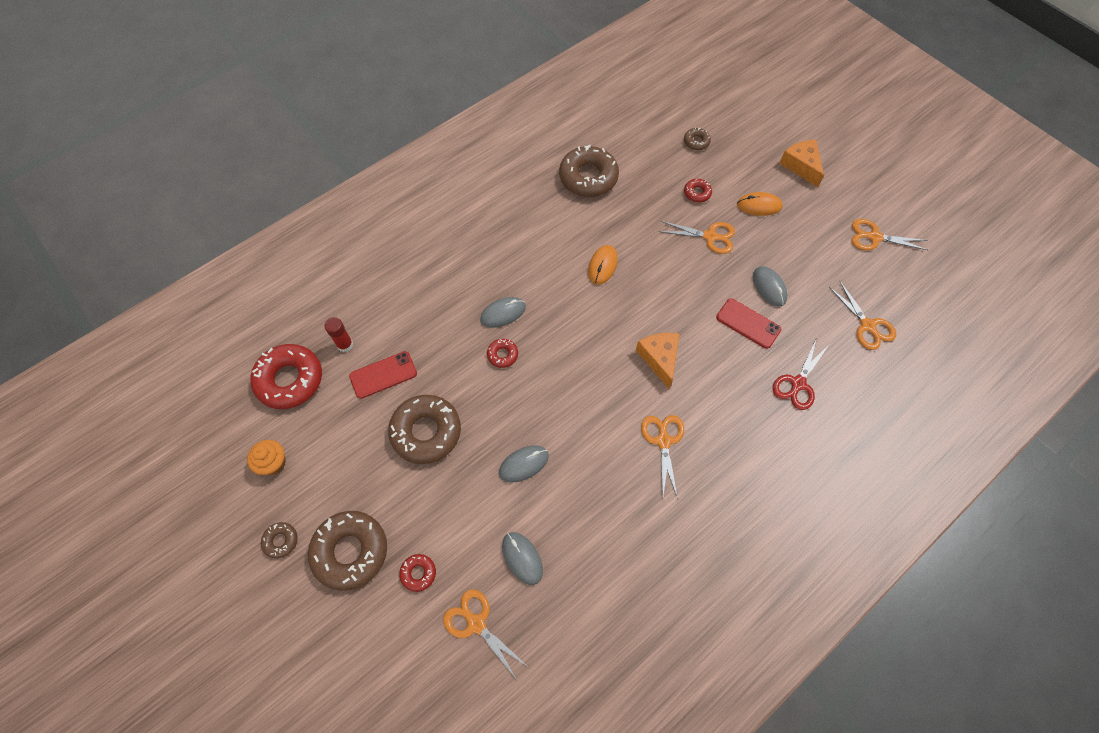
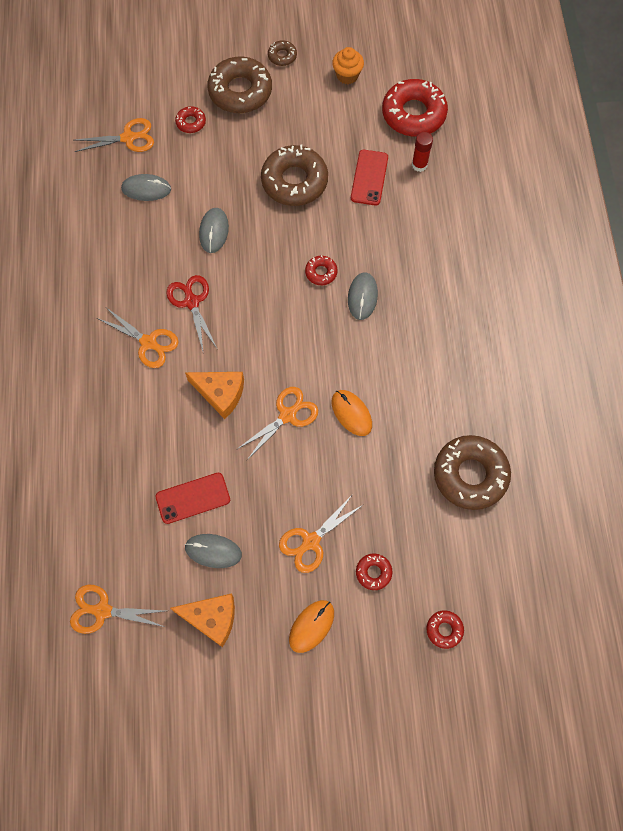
camera: 125 degrees right, 5 degrees up
brown donut [684,127,711,150] -> red donut [426,610,464,649]
red scissors [773,338,829,410] -> red scissors moved to [166,275,217,351]
orange cheese [779,140,824,187] -> orange cheese moved to [170,593,235,647]
orange scissors [852,219,929,251] -> orange scissors moved to [237,387,318,460]

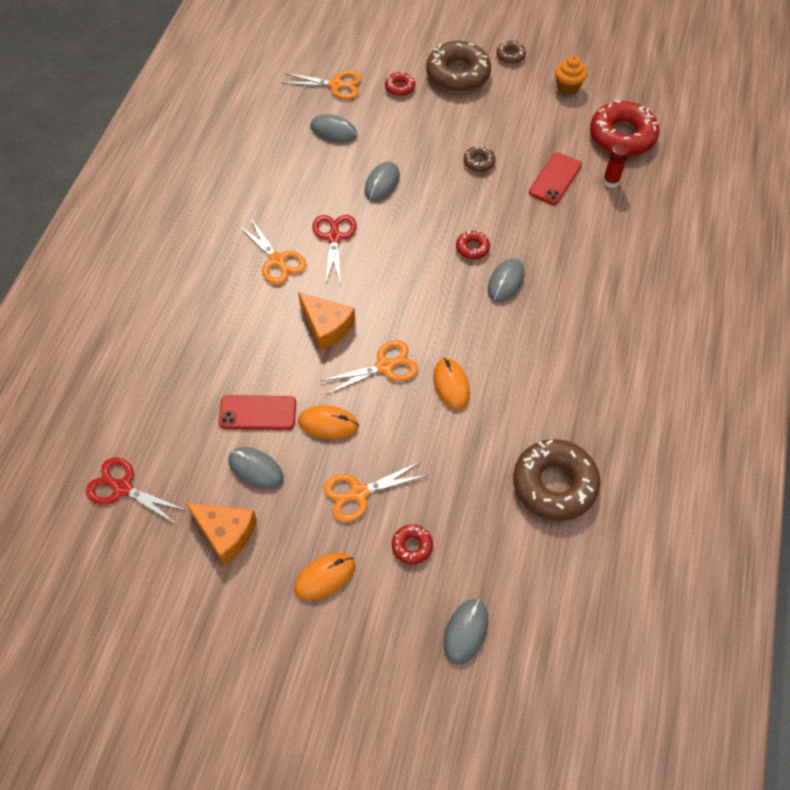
camera: 20 degrees right, 10 degrees down
orange scissors [70,585,165,634] -> red scissors [86,458,187,525]
brown donut [261,145,328,206] -> brown donut [463,145,496,172], size x0.46
red donut [426,610,464,649] -> grey mouse [444,599,488,665]
none -> orange mouse [298,405,359,439]

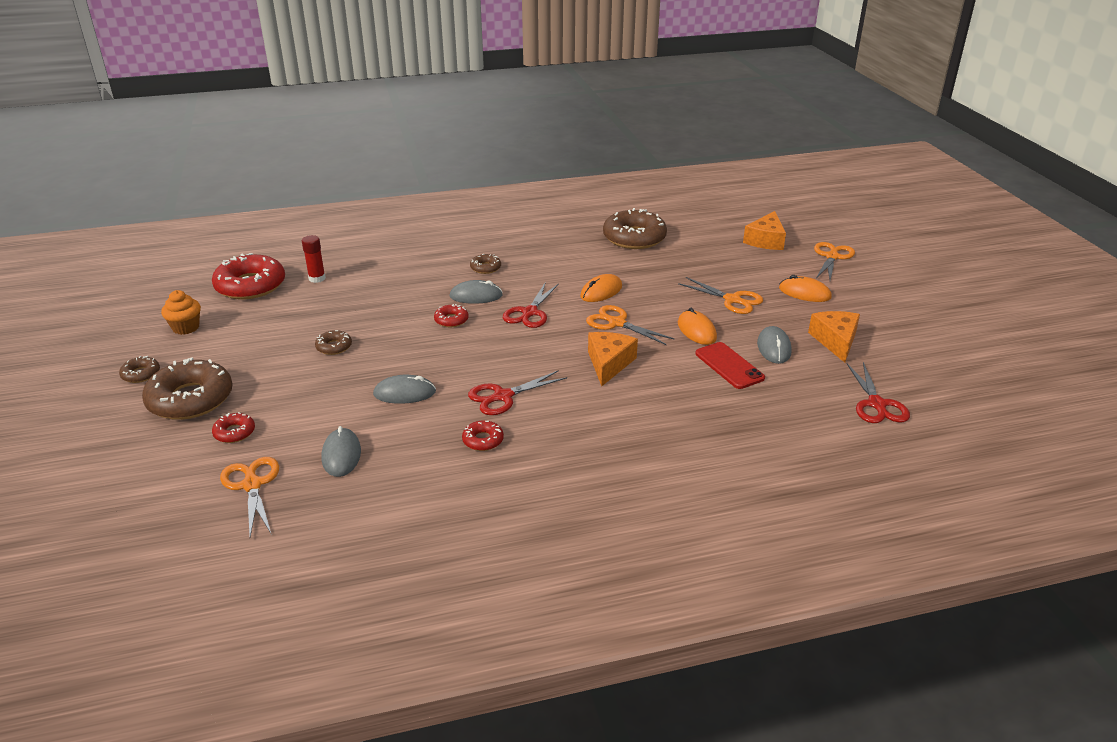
camera: 120 degrees left, 25 degrees down
orange scissors [238,217,307,285] -> orange scissors moved to [814,242,855,280]
red donut [392,525,433,565] -> red donut moved to [462,420,504,451]
grey mouse [444,599,488,665] -> orange cheese [743,211,786,250]
red phone [529,152,582,205] -> none
none -> brown donut [470,254,501,274]
none -> red scissors [503,282,559,328]

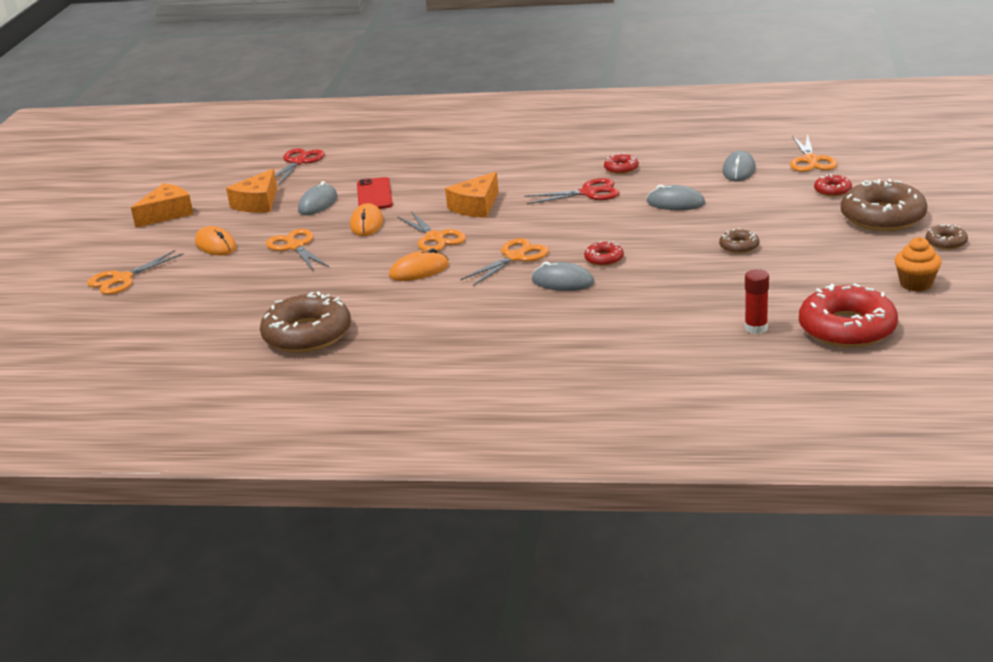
camera: 155 degrees left, 5 degrees down
brown donut [470,254,501,274] -> none
red scissors [503,282,559,328] -> orange scissors [460,238,549,286]
orange cheese [743,211,786,250] -> orange cheese moved to [131,183,194,228]

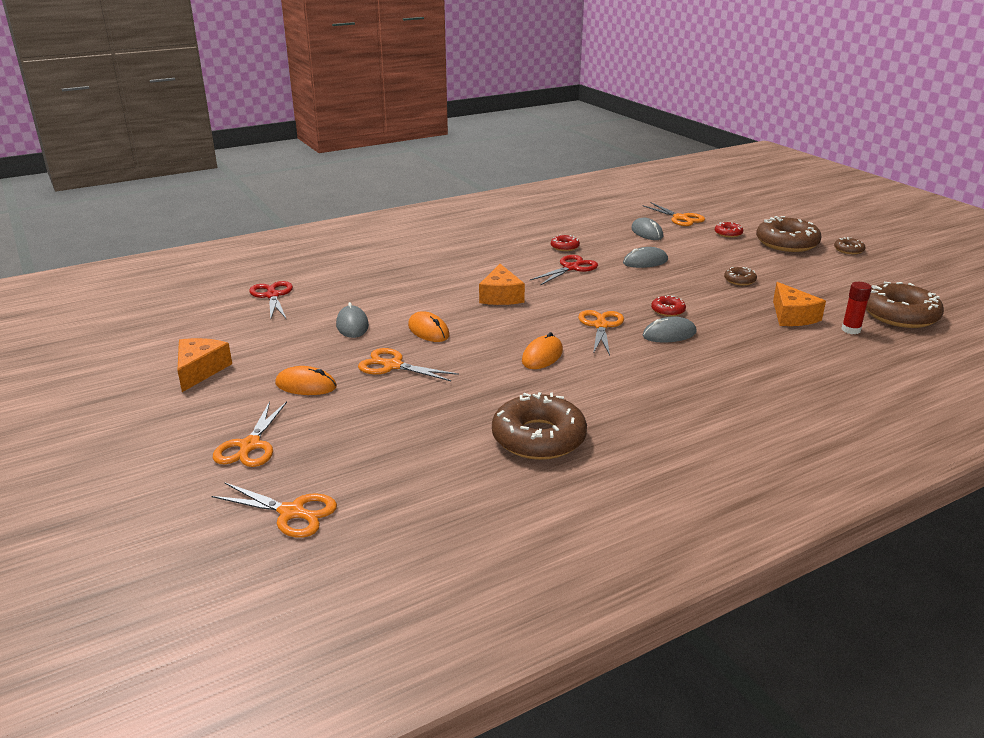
camera: 40 degrees left, 0 degrees up
orange cheese [226,169,277,213] -> orange cheese moved to [773,282,826,326]
red phone [357,177,393,209] -> none
orange scissors [397,211,466,251] -> orange scissors moved to [212,483,337,538]
red donut [799,283,898,348] -> brown donut [866,282,944,328]
orange cupcake [895,237,942,292] -> none

